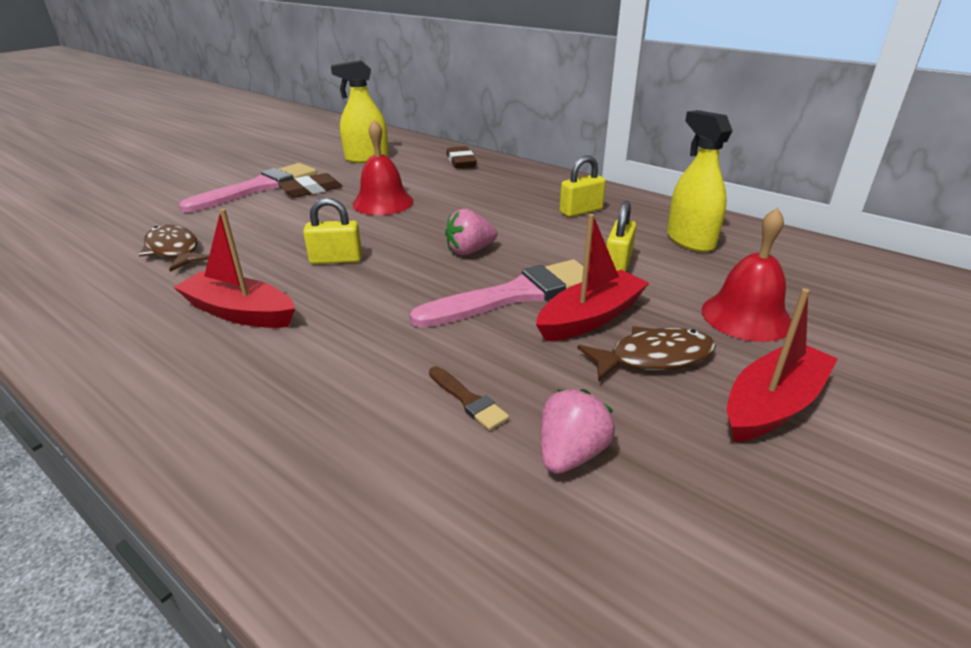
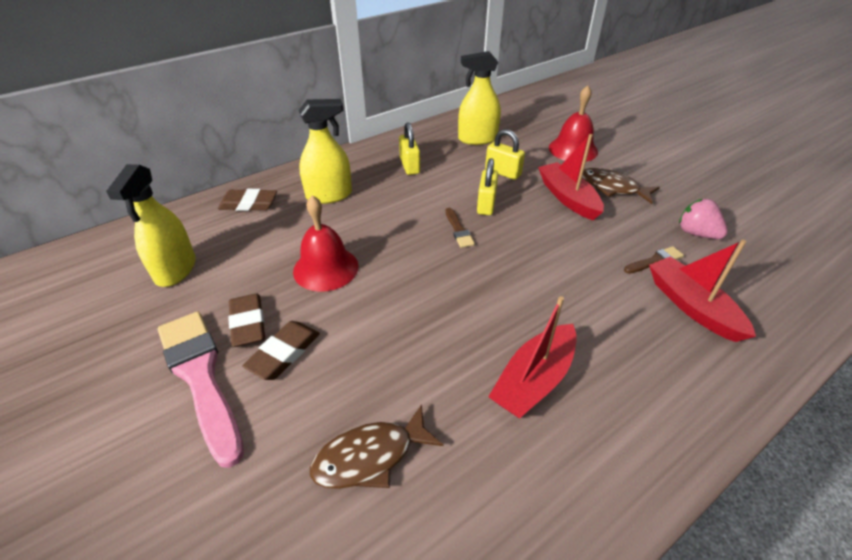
camera: 75 degrees left, 10 degrees up
yellow padlock [303,197,362,264] -> yellow padlock moved to [477,158,498,215]
pink brush [410,259,583,328] -> none
pink strawberry [445,209,497,255] -> brown brush [446,208,475,248]
brown fish [577,326,716,381] -> brown fish turned 60 degrees counterclockwise [582,168,660,204]
red boat [727,288,838,442] -> red boat moved to [649,240,756,342]
none -> brown eraser [242,321,320,380]
none -> yellow spray bottle [299,99,352,204]

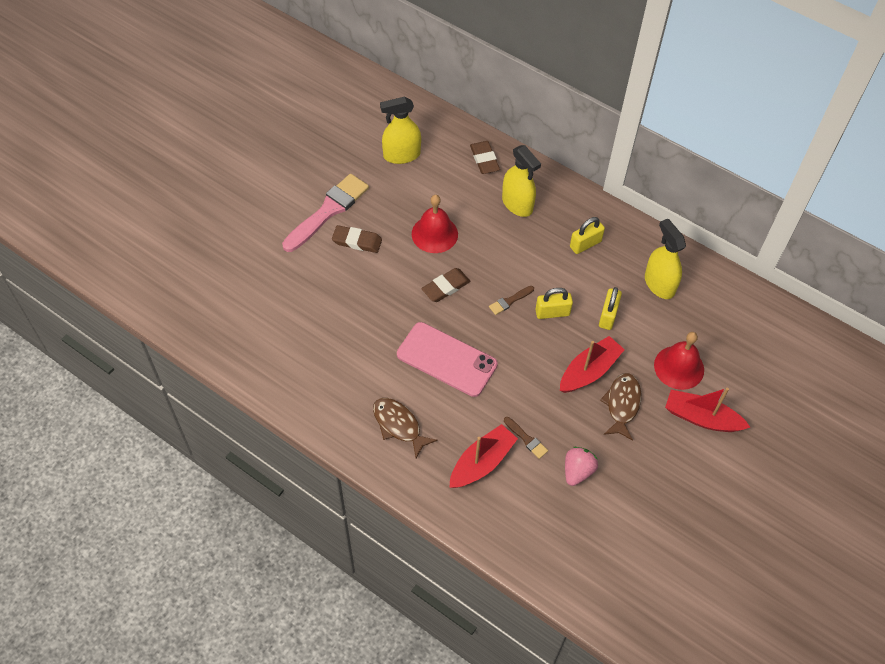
camera: 70 degrees right, 15 degrees up
brown eraser [228,294,265,347] -> brown eraser moved to [422,268,470,302]
brown fish [310,404,443,489] -> brown fish moved to [373,398,438,458]
red boat [488,296,577,418] -> red boat moved to [665,388,750,432]
none -> pink phone [397,322,498,397]

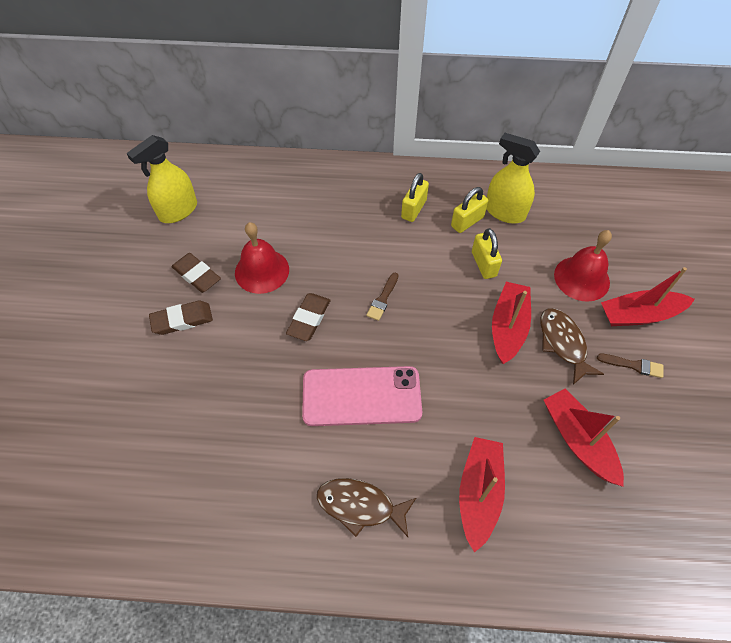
camera: 30 degrees left, 0 degrees up
pink brush [282,174,369,252] -> none
brown eraser [470,141,500,174] -> brown eraser moved to [171,253,221,293]
yellow spray bottle [502,145,541,217] -> none
brown brush [504,417,548,459] -> brown brush moved to [597,354,663,378]
yellow padlock [535,288,573,319] -> yellow padlock moved to [451,187,488,233]
pink strawberry [565,447,598,486] -> red boat [544,388,624,487]

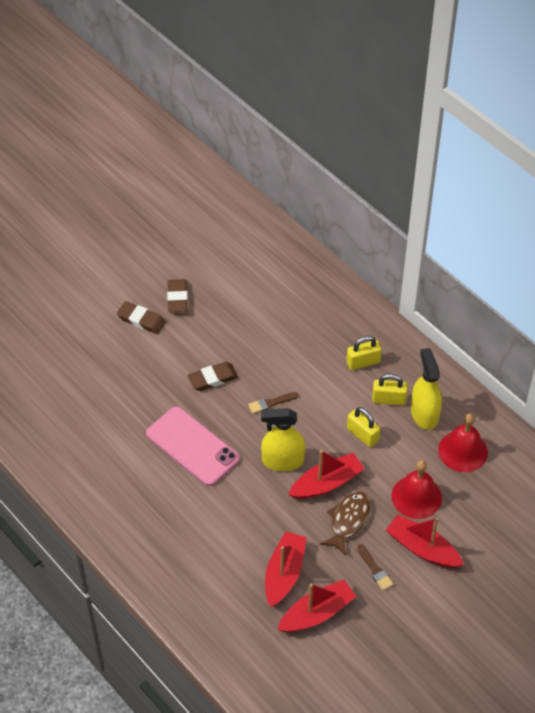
camera: 45 degrees right, 5 degrees down
yellow spray bottle [127,135,197,223] -> yellow spray bottle moved to [261,408,305,471]
red bell [235,222,289,294] -> red bell moved to [438,413,488,472]
brown fish [317,478,416,537] -> none
red boat [459,437,505,553] -> red boat moved to [277,580,357,632]
yellow padlock [472,228,502,279] -> yellow padlock turned 75 degrees counterclockwise [347,407,380,447]

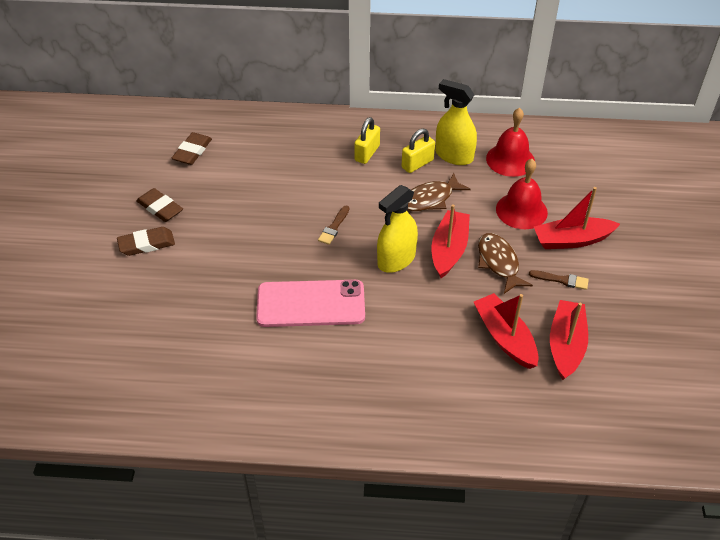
camera: 45 degrees left, 5 degrees down
brown eraser [188,362,238,391] -> brown eraser moved to [172,132,212,165]
yellow padlock [347,407,380,447] -> brown fish [407,173,471,211]

